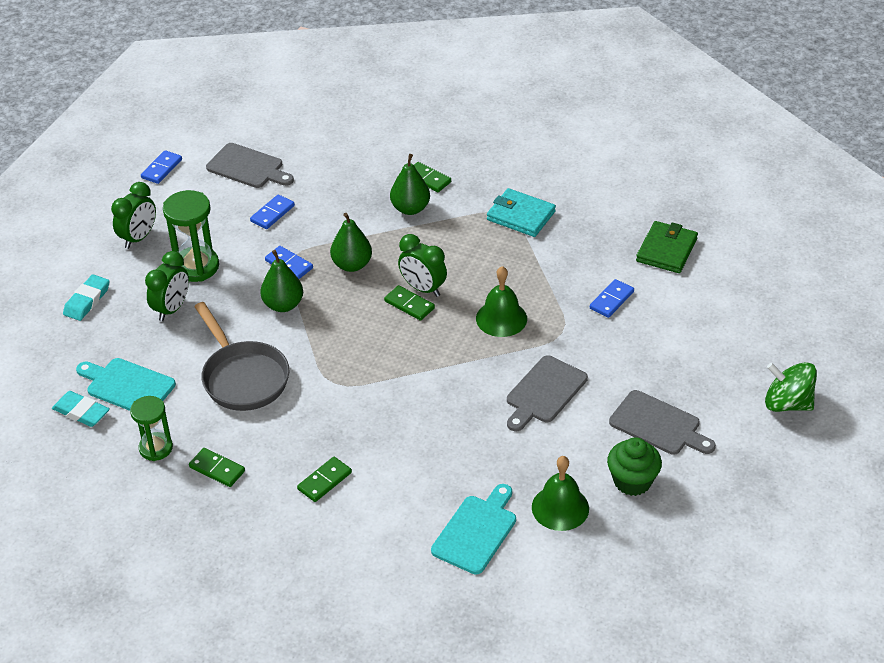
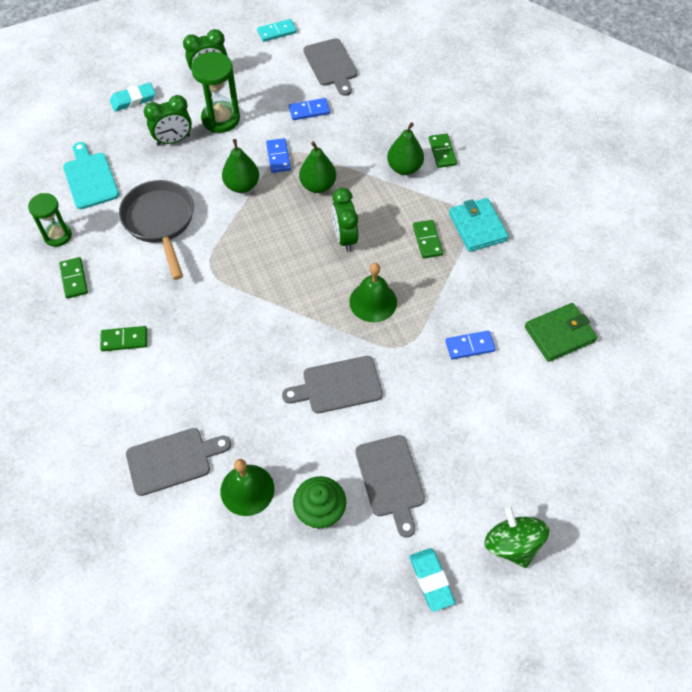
camera: 40 degrees right, 15 degrees up
turquoise eraser [52,391,110,427] -> turquoise eraser moved to [409,548,455,612]
blue domino [141,150,182,184] -> turquoise domino [257,19,297,42]
grey pan [194,302,289,411] -> grey pan turned 150 degrees clockwise [119,180,194,280]
green domino [384,285,435,321] -> green domino moved to [413,220,443,258]
turquoise cutting board [431,484,516,575] -> grey cutting board [126,428,231,496]

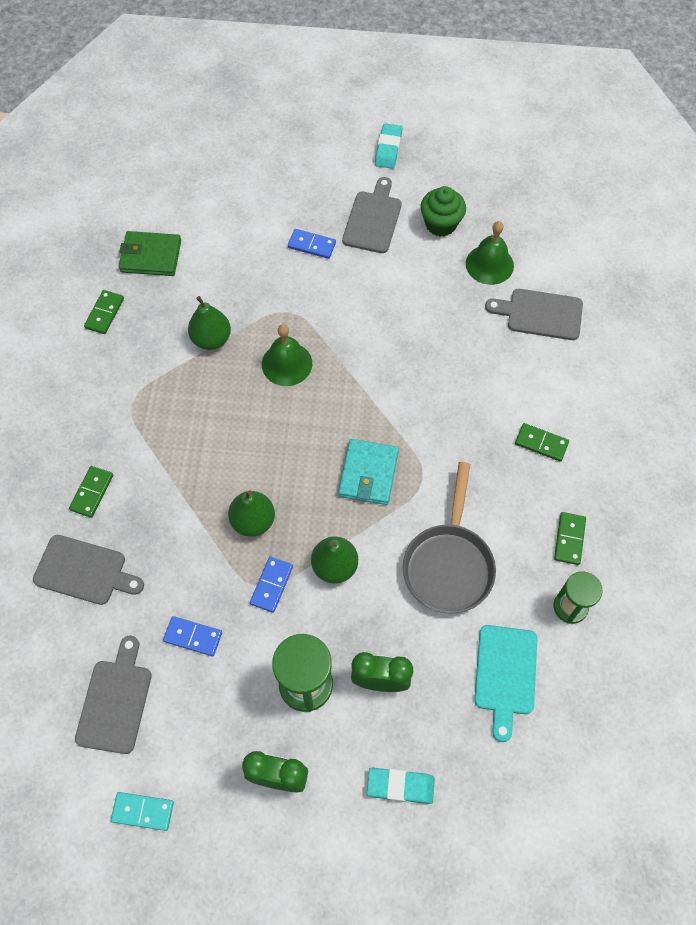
camera: 150 degrees left, 5 degrees up
grey cutting board [282,356,383,413] -> grey cutting board moved to [33,535,144,605]
green clock [332,188,358,252] -> none
green pear [387,122,424,175] -> green pear moved to [188,296,231,350]
green domino [413,220,443,258] -> green domino moved to [84,290,124,334]
blue domino [446,331,496,359] -> blue domino moved to [288,229,336,259]
turquoise wallet [449,198,509,252] -> turquoise wallet moved to [338,439,399,505]
green spinning top [484,505,549,568] -> none

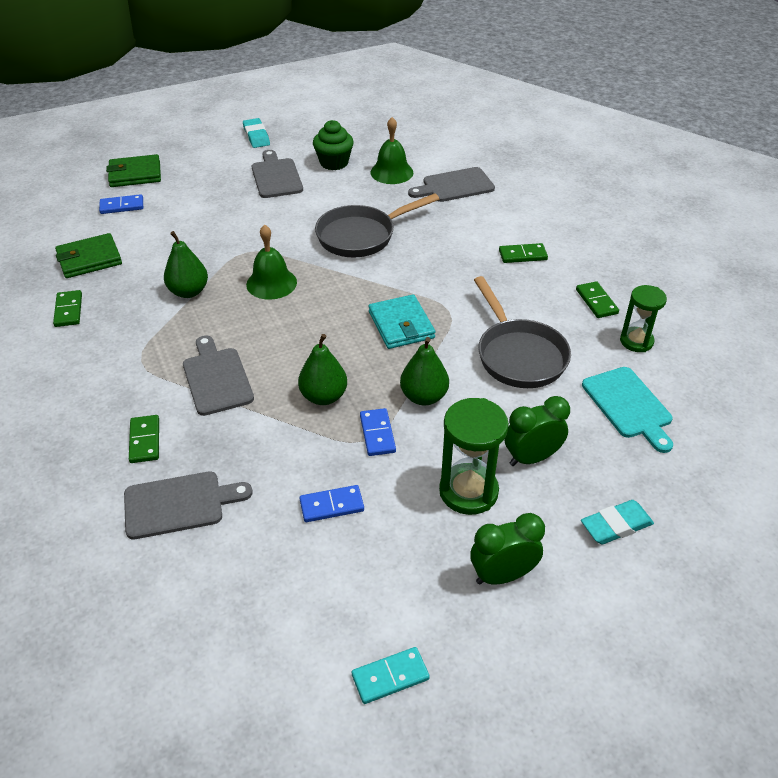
camera: 30 degrees left, 20 degrees down
grey cutting board [75,636,152,754] -> grey cutting board moved to [183,335,254,416]
blue domino [288,229,336,259] -> blue domino moved to [99,194,143,214]
none -> green wallet [106,154,161,187]
none -> grey pan [315,193,439,257]

